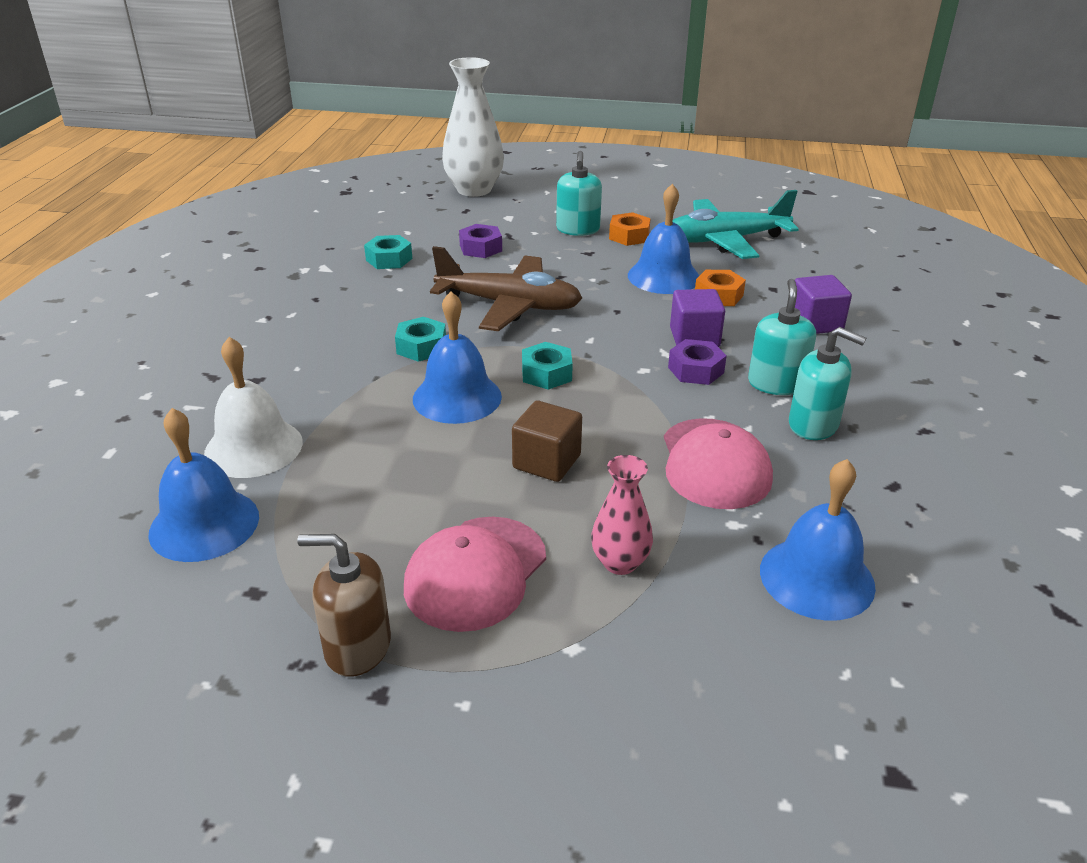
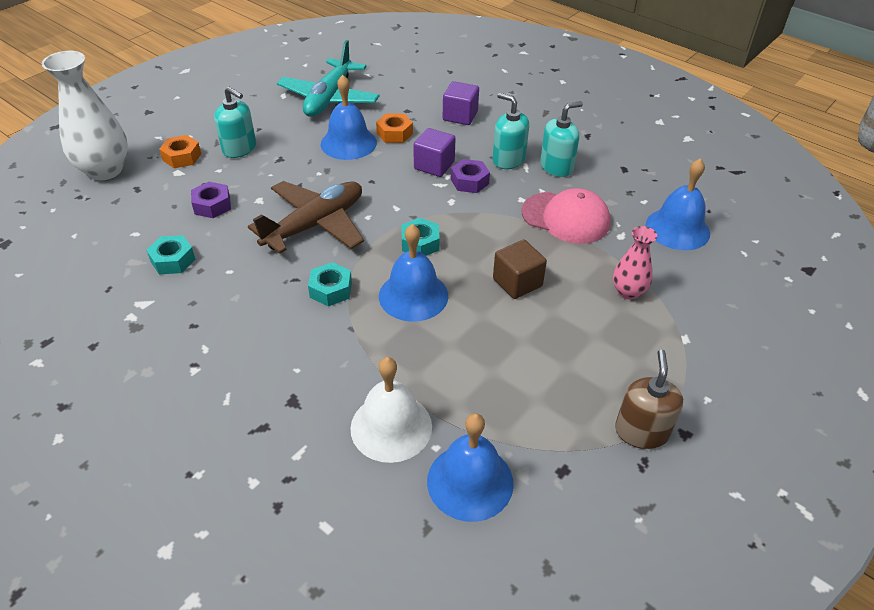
camera: 60 degrees left, 10 degrees up
brown soap dispenser [297,534,391,677] -> brown soap dispenser turned 150 degrees clockwise [615,350,683,449]
pink cap [404,517,546,632] -> none
orange nut [609,212,651,246] -> orange nut moved to [159,135,201,168]

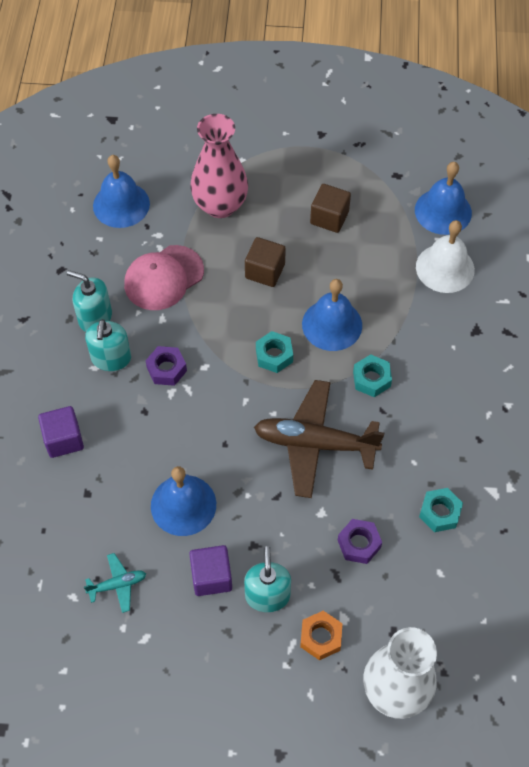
camera: 125 degrees left, 15 degrees up
turquoise plane [277,40,380,117] -> turquoise plane [84,553,146,613], size x0.46
orange nut [376,113,413,143] -> none
purple cube [413,128,456,177] -> purple cube moved to [189,545,232,596]
pink cap [521,188,611,244] -> pink cap turned 120 degrees counterclockwise [124,245,204,310]
pink vase [613,226,657,300] -> pink vase [190,114,248,218], size x1.83
brown soap dispenser [615,350,683,449] -> none
none -> brown cube [310,184,351,233]

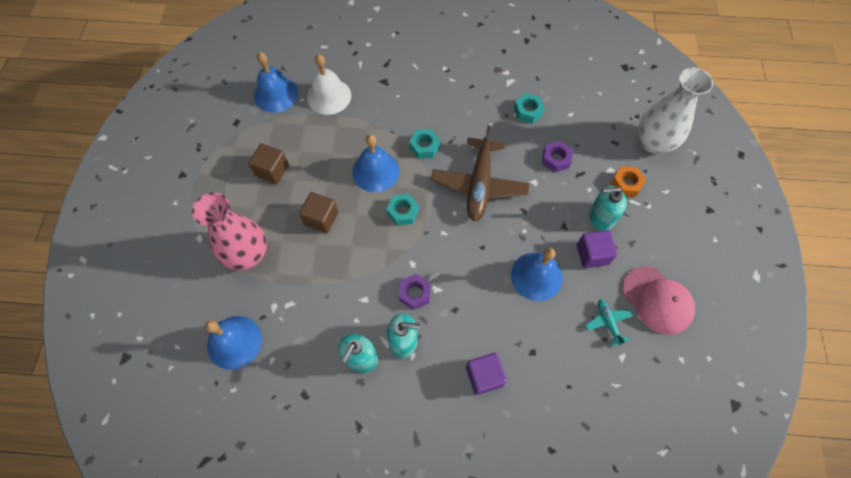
camera: 90 degrees left, 5 degrees up
pink cap [124,245,204,310] -> pink cap moved to [622,266,695,335]

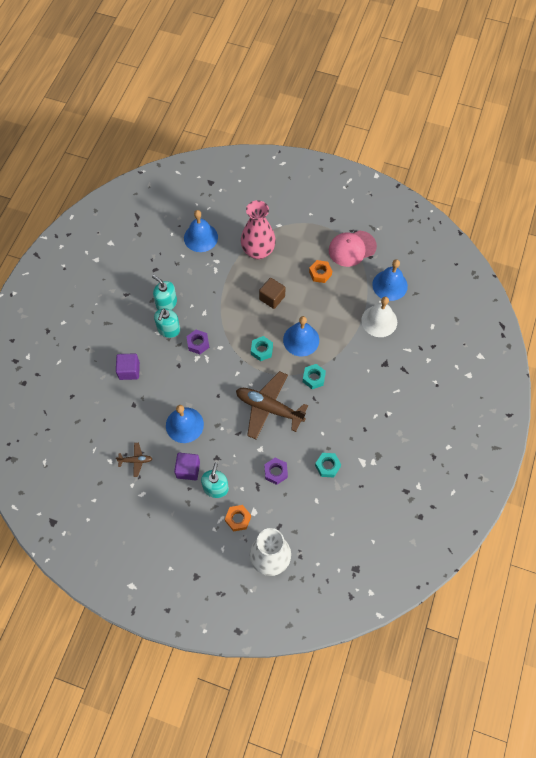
camera: 105 degrees right, 0 degrees up
brown cube [248,143,289,184] -> orange nut [309,260,332,283]
turquoise plane [585,300,633,346] -> brown plane [116,443,152,477]
pink cap [622,266,695,335] -> pink cap moved to [329,230,377,267]

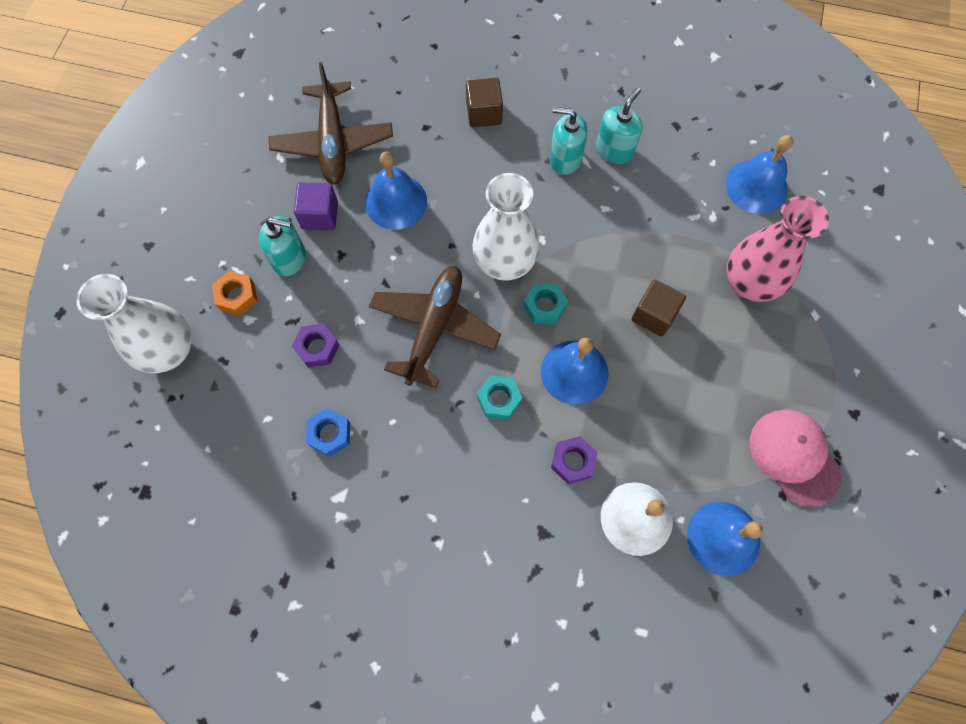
camera: 85 degrees right, 5 degrees up
purple cube [116,353,140,380] -> brown cube [466,78,503,127]
brown plane [116,443,152,477] -> brown plane [268,62,393,185], size x2.19
purple nut [186,330,209,354] -> purple nut moved to [551,436,598,484]
orange nut [309,260,332,283] -> none
turquoise nut [315,453,341,478] -> blue nut [306,408,350,457]
none -> white vase [472,173,540,281]

